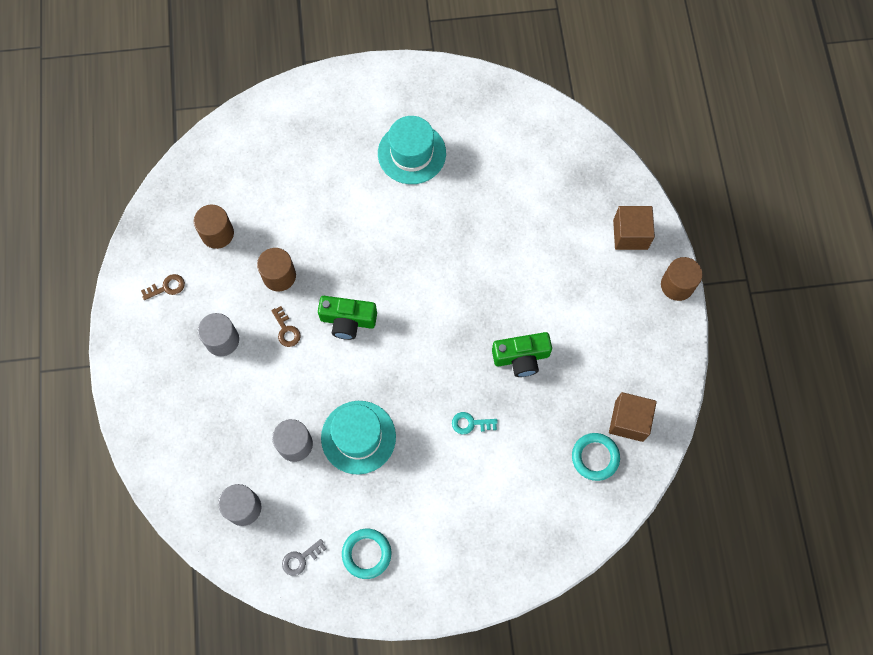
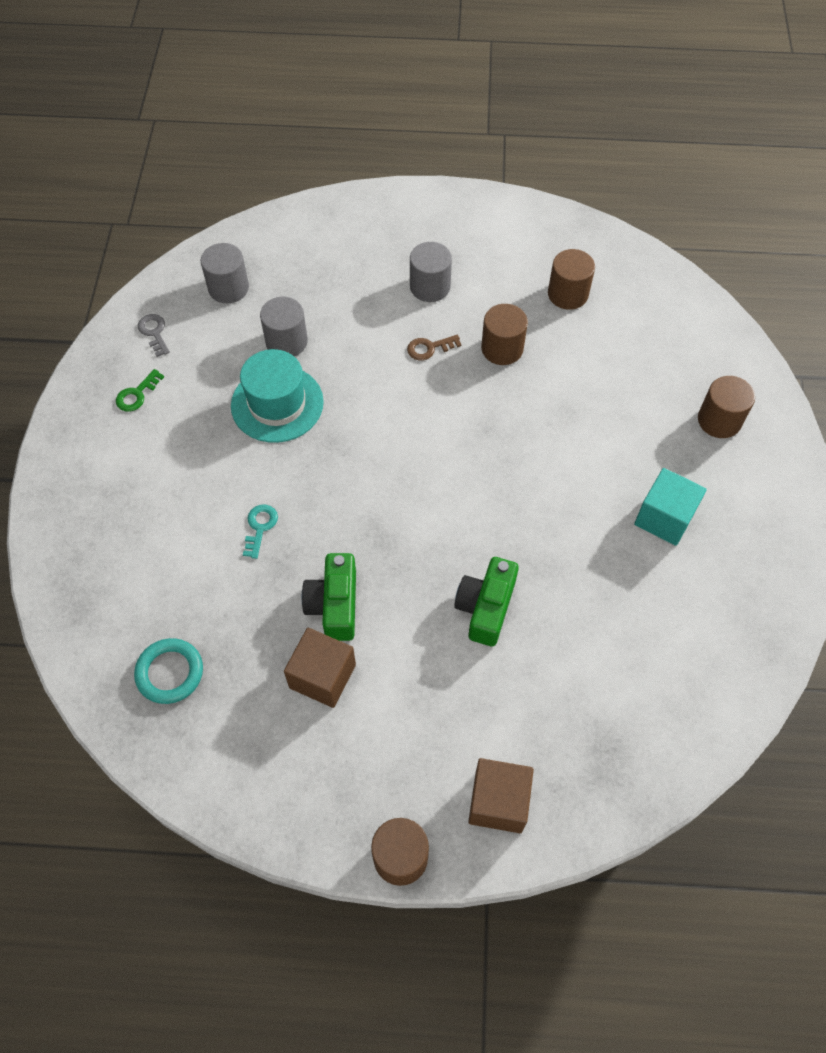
camera: 100 degrees right, 10 degrees down
brown key [141,274,185,300] -> none
green camera [318,296,377,340] -> green camera moved to [454,557,519,647]
turquoise ring [342,529,391,579] -> green key [116,369,164,412]
turquoise hat [378,116,446,184] -> turquoise cube [634,468,707,546]
brown cube [609,392,657,442] -> brown cube moved to [284,628,356,708]
none -> brown cylinder [698,376,755,438]

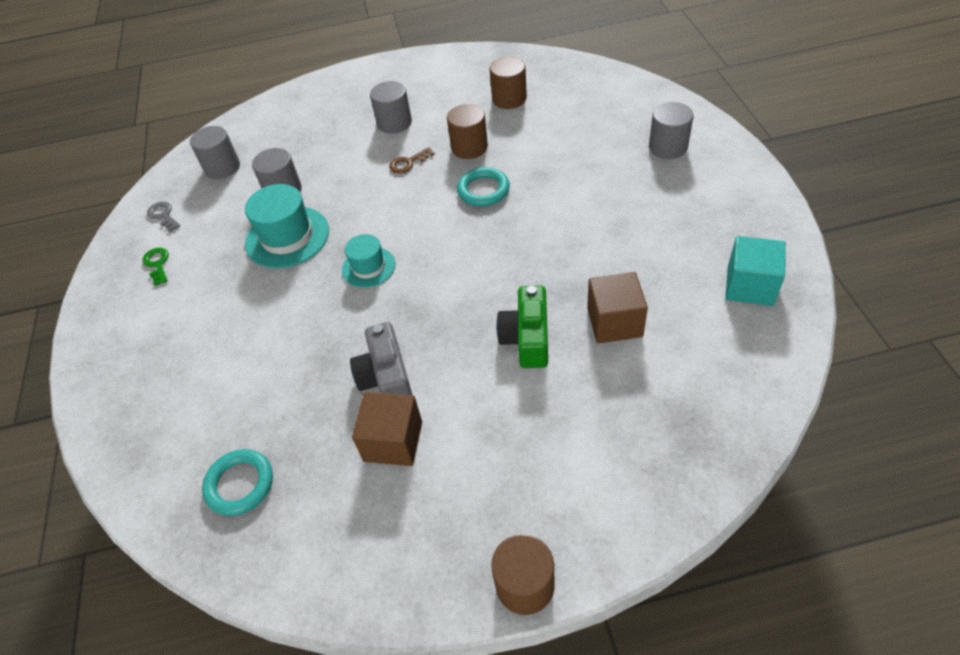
camera: 10 degrees left, 10 degrees down
green key [116,369,164,412] -> green key turned 135 degrees clockwise [142,248,169,286]
turquoise key [243,505,278,559] -> none
green camera [302,553,356,641] -> grey camera [350,322,412,395]
brown cube [468,758,534,833] -> brown cube moved to [587,272,648,343]
turquoise cube [634,468,707,546] -> turquoise cube moved to [725,236,786,306]
brown cylinder [698,376,755,438] -> grey cylinder [649,102,694,159]
none -> turquoise hat [342,234,395,288]
none -> turquoise ring [457,167,510,207]

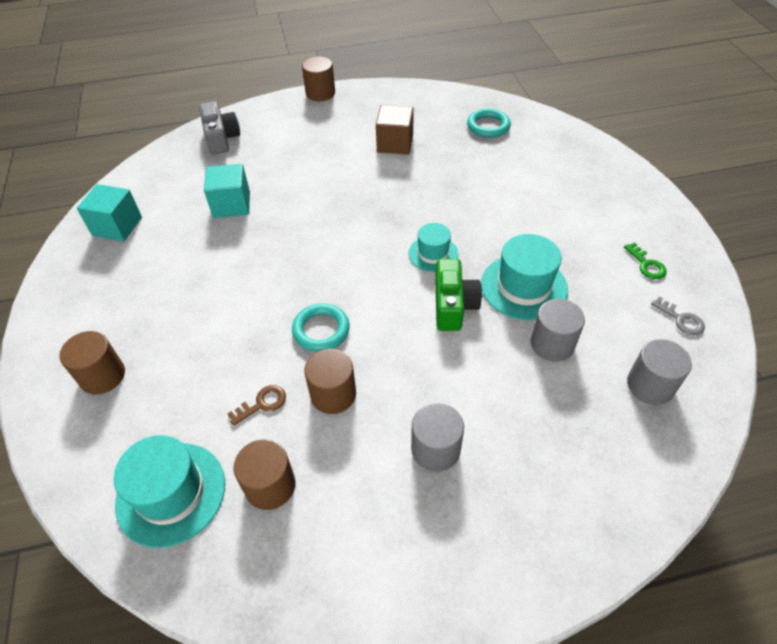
camera: 175 degrees right, 0 degrees up
grey camera [350,322,412,395] -> grey camera moved to [199,101,240,155]
brown key [389,147,435,174] -> brown key moved to [227,385,286,426]
green camera [496,286,548,368] -> green camera moved to [435,259,482,331]
brown cube [587,272,648,343] -> turquoise cube [204,164,250,218]
grey cylinder [649,102,694,159] -> brown cylinder [59,331,125,394]
none -> turquoise hat [114,435,225,548]

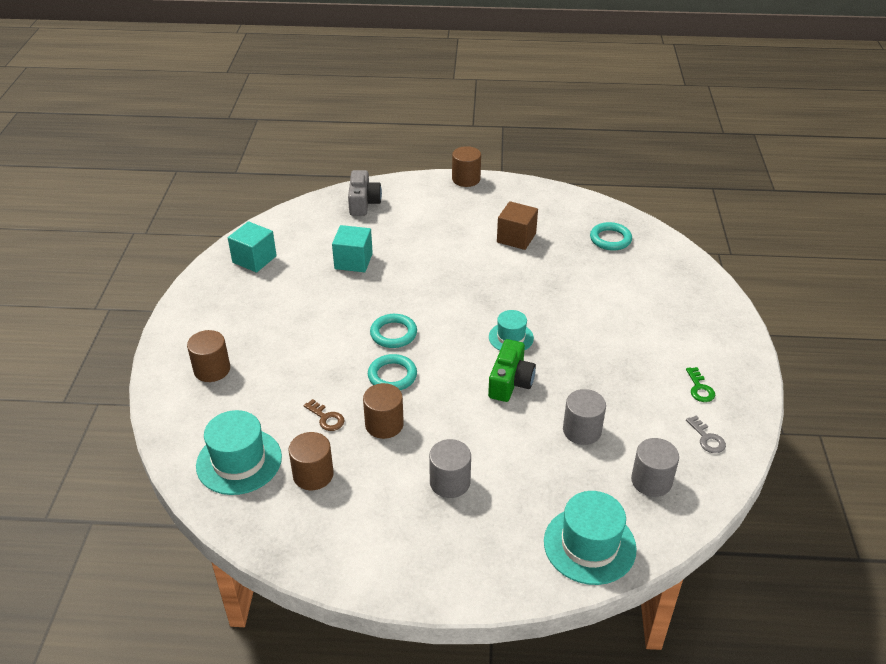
camera: 15 degrees right, 10 degrees down
brown key [227,385,286,426] -> brown key turned 60 degrees clockwise [304,399,344,431]
turquoise hat [481,234,568,320] -> turquoise hat moved to [544,491,637,585]
none -> turquoise ring [370,314,417,348]

